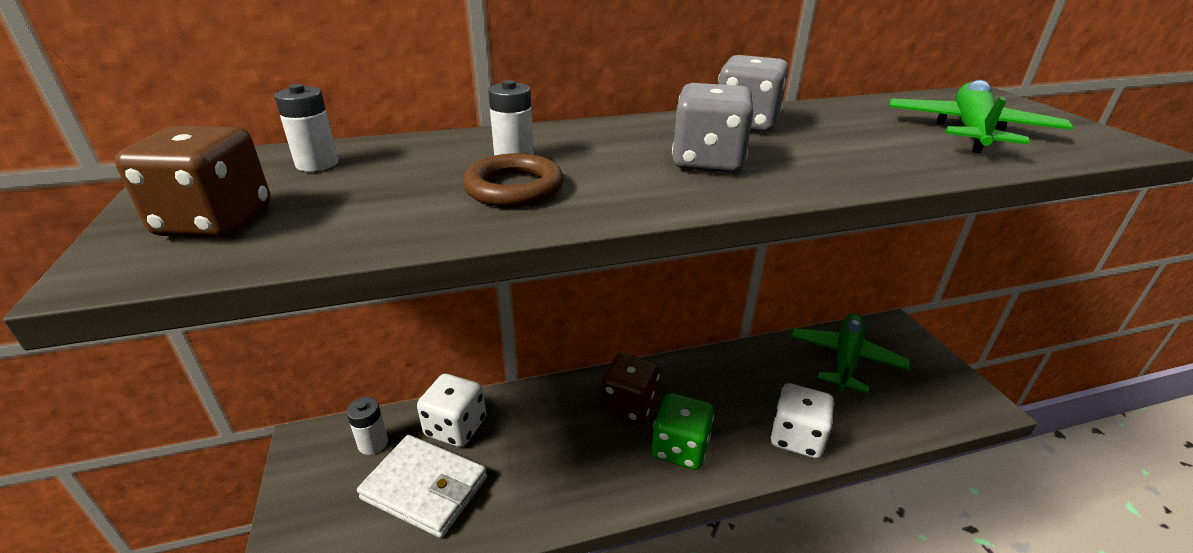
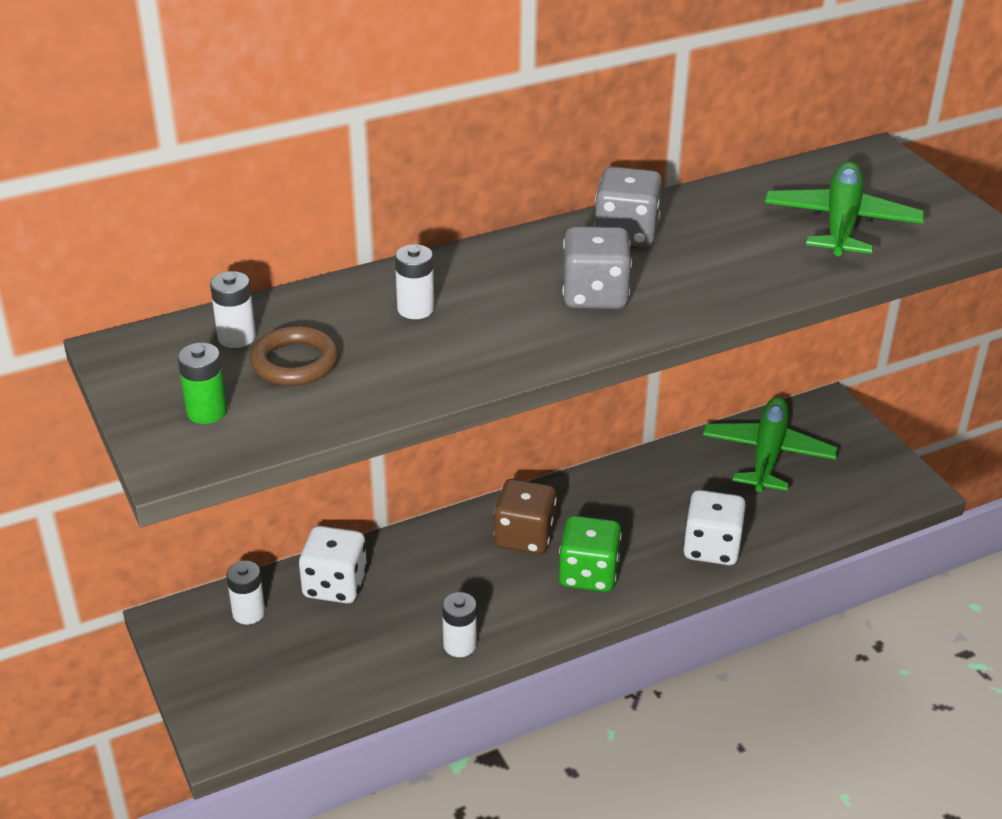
camera: 10 degrees left, 5 degrees up
brown dice [115,126,270,238] -> green battery [177,343,227,424]
white wallet [357,435,487,538] -> none
brown ring [463,153,563,207] -> brown ring moved to [250,326,339,386]
none -> white battery [442,592,477,657]

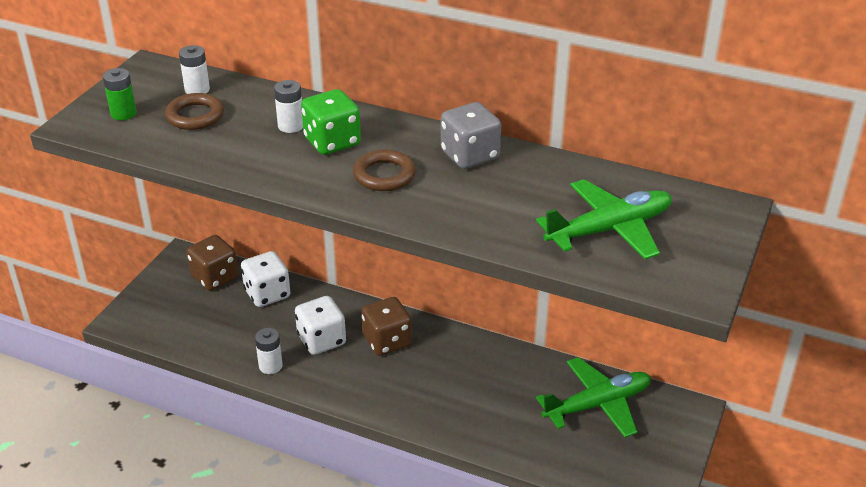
camera: 50 degrees right, 0 degrees up
white battery [226,561,265,625] -> brown dice [187,235,238,291]
green dice [559,515,622,592] -> green dice moved to [301,89,361,155]
grey dice [563,226,632,309] -> brown ring [353,150,416,191]
white dice [683,490,746,565] -> white dice moved to [295,296,346,355]

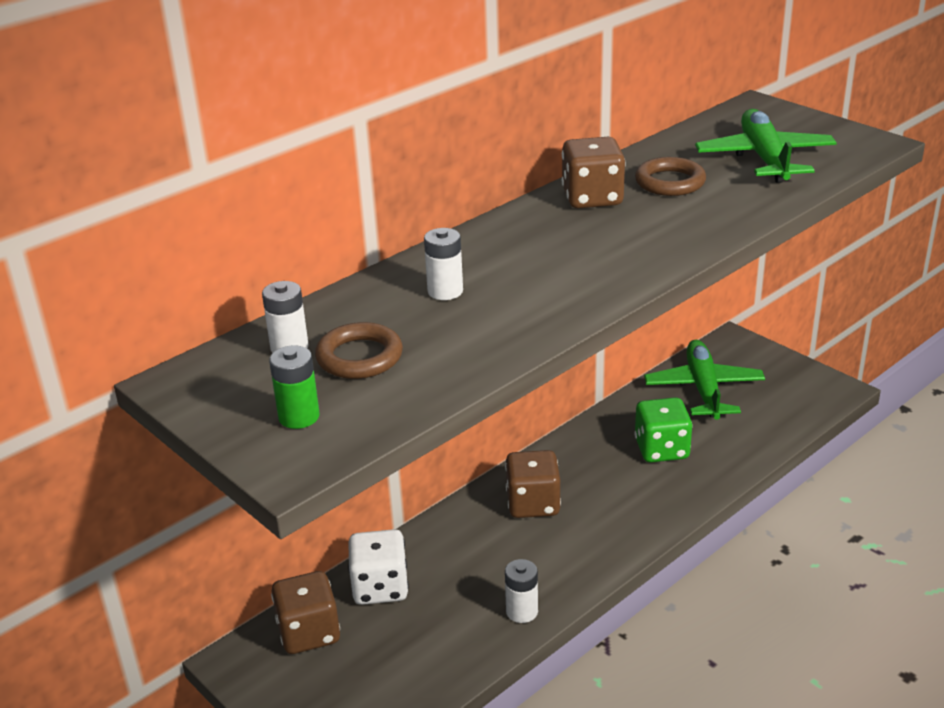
camera: 65 degrees left, 5 degrees down
white dice [295,296,346,355] -> none
green dice [301,89,361,155] -> green dice moved to [635,397,693,462]
brown ring [353,150,416,191] -> brown ring moved to [635,157,706,196]
grey dice [441,102,501,169] -> brown dice [562,137,626,208]

